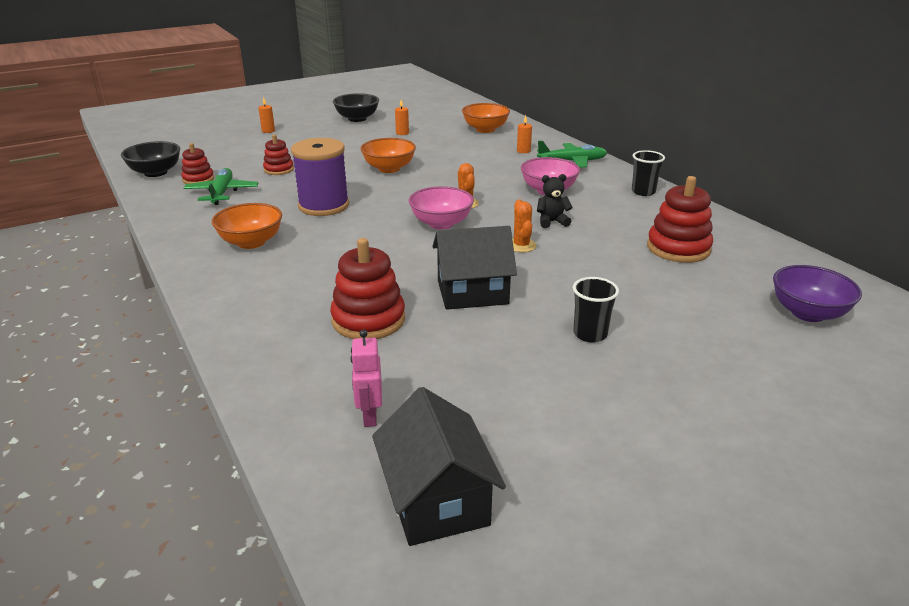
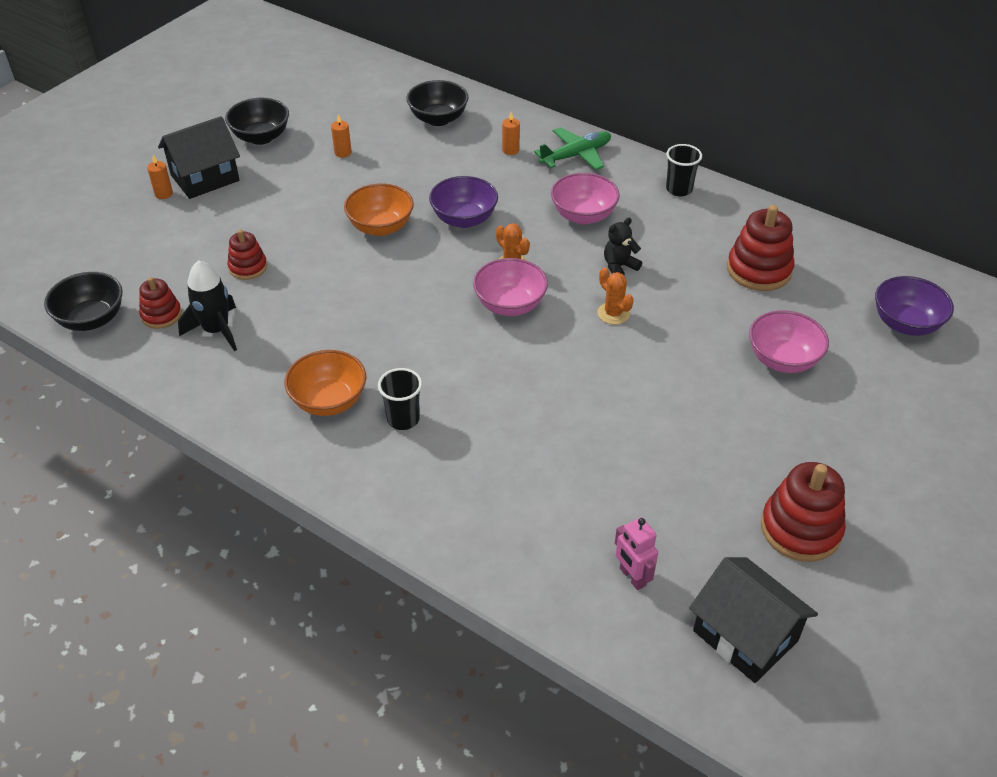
camera: 25 degrees left, 15 degrees up
green plane [183,168,258,205] -> black rocket [178,260,237,351]
purple spool [291,138,349,216] -> none
red stacking toy [330,238,405,339] -> red stacking toy moved to [761,462,846,562]
black house [432,226,517,310] -> black house moved to [158,116,240,199]
orange bowl [462,103,510,133] -> black bowl [406,80,469,126]
black cup [573,277,619,343] -> black cup moved to [378,368,422,430]
none -> purple bowl [429,176,498,228]
none -> pink bowl [749,310,829,373]

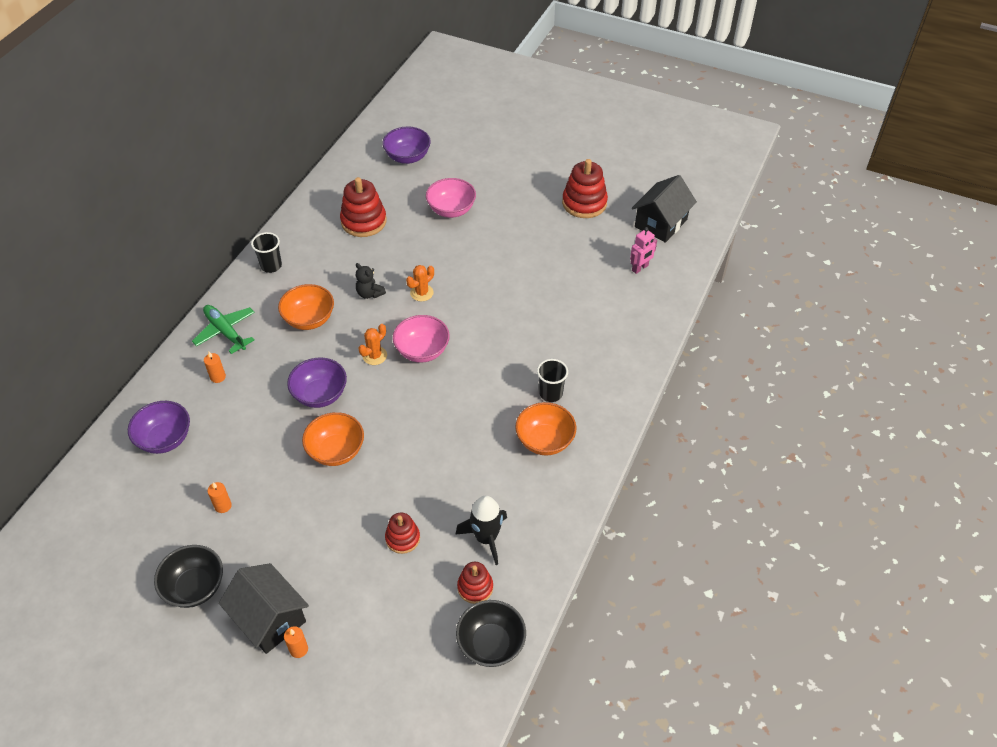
camera: 100 degrees left, 5 degrees up
black bowl [406,80,469,126] -> purple bowl [128,401,190,454]
pink bowl [551,173,620,224] -> orange bowl [278,284,334,330]

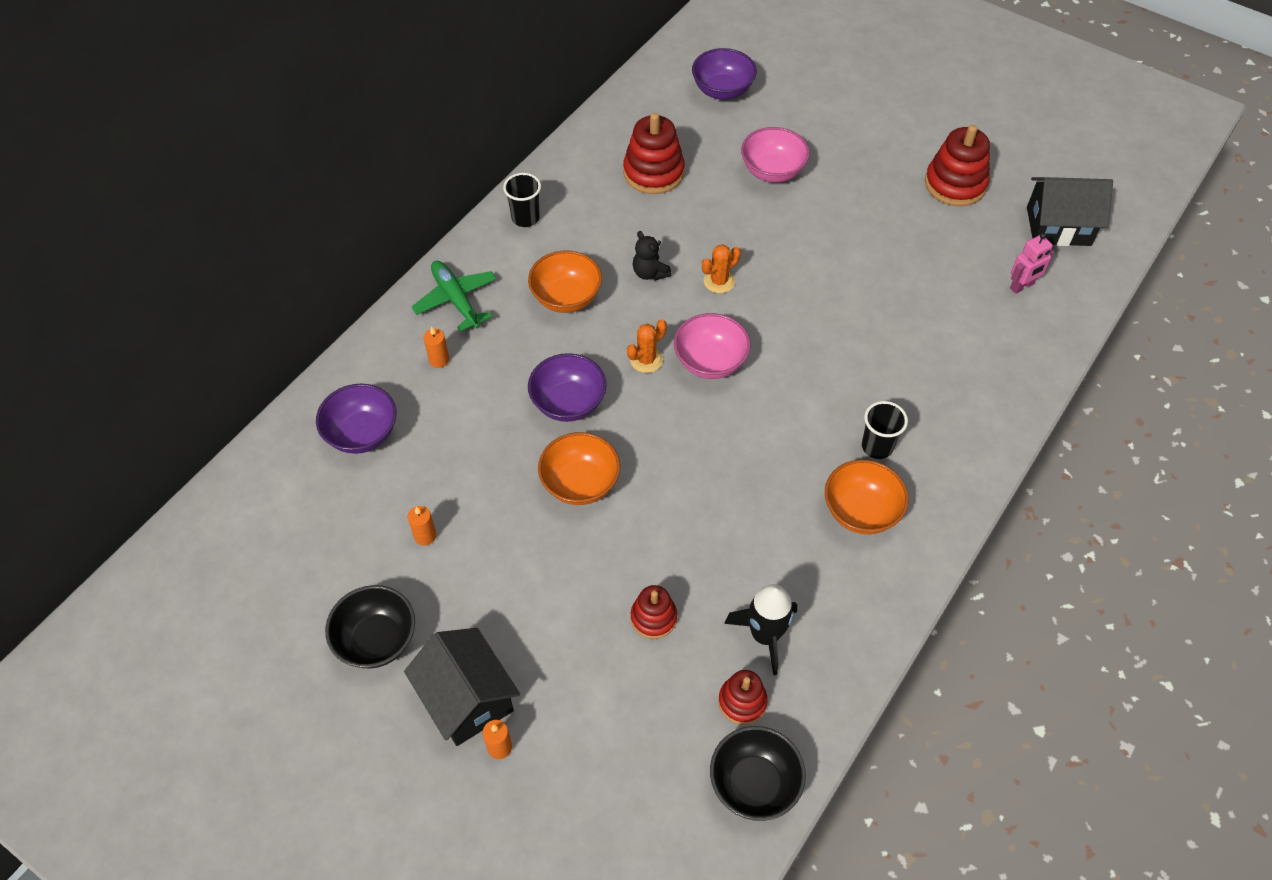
camera: 10 degrees right, 5 degrees up
black house [632,175,697,243] -> black house turned 45 degrees clockwise [1027,177,1113,246]

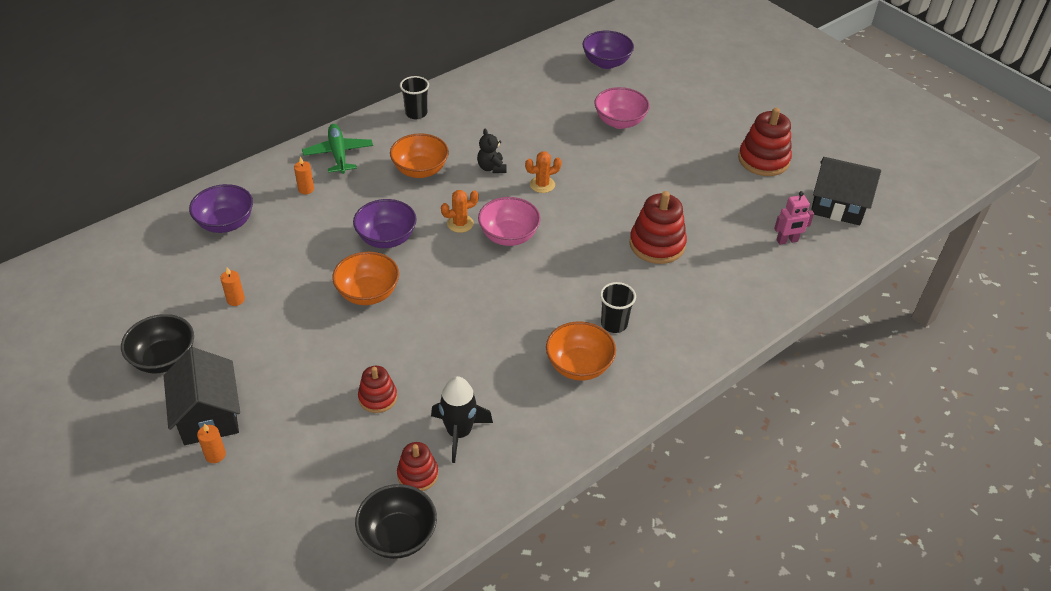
camera: 15 degrees right, 10 degrees down
red stacking toy [623,113,685,194] -> red stacking toy moved to [630,191,687,264]

